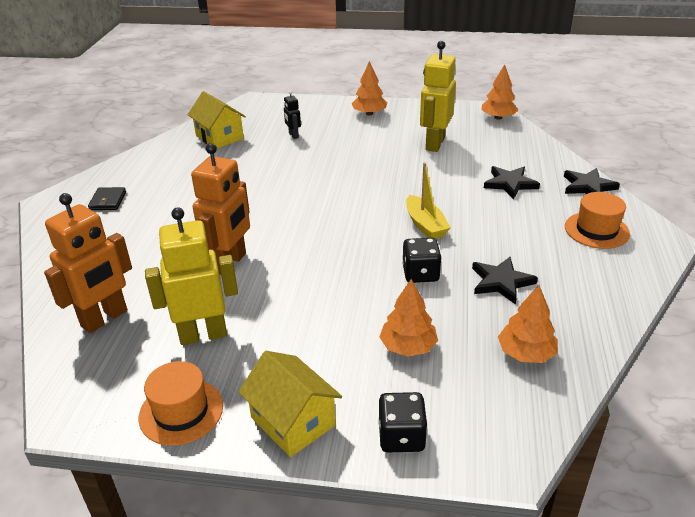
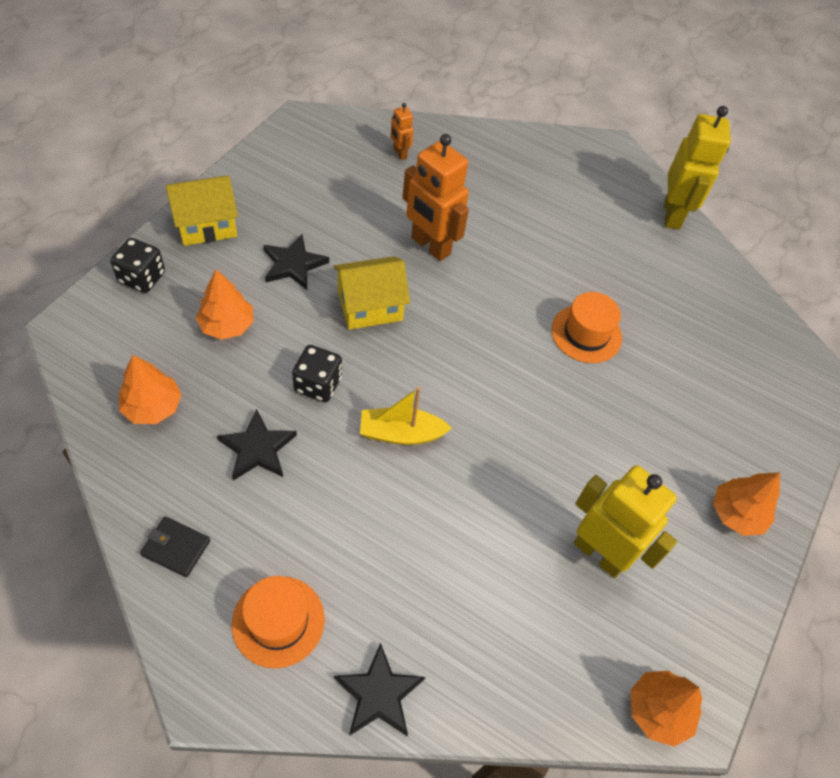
camera: 105 degrees right, 20 degrees up
orange robot [44,193,132,333] -> orange robot [391,103,413,160], size x0.47
black wallet [88,187,126,210] -> black wallet moved to [140,516,210,577]
orange hat [139,361,223,446] -> orange hat moved to [551,292,622,363]
yellow robot [145,207,238,345] -> yellow robot moved to [665,106,731,230]
yellow house [187,91,246,149] -> yellow house moved to [333,256,410,330]
black robot [284,91,301,139] -> none
black star [484,166,540,199] -> black star moved to [263,234,329,290]

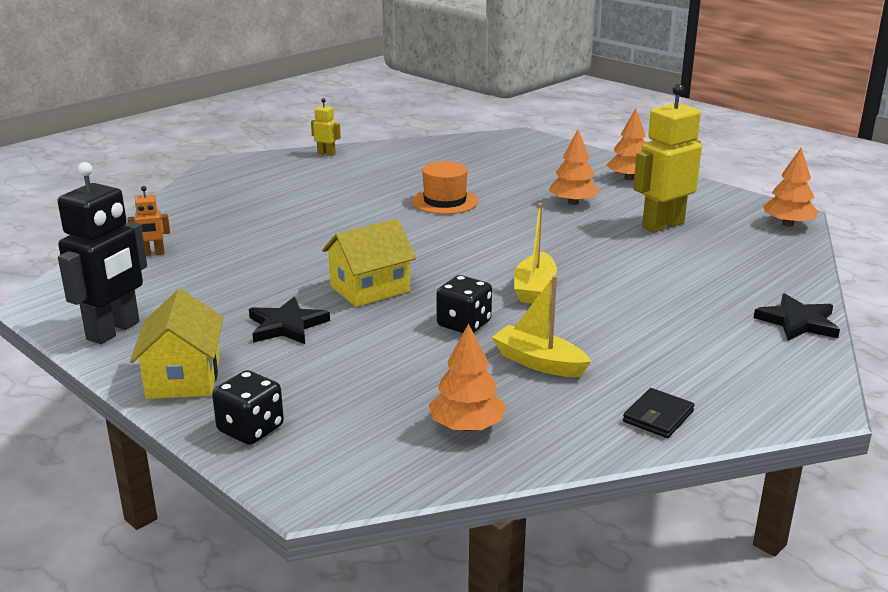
camera: 70 degrees left, 30 degrees down
orange tree [196,269,254,340] -> orange tree moved to [549,129,600,205]
black star [217,409,297,481] -> yellow boat [492,275,591,377]
orange hat [232,576,325,668] -> none
yellow house [333,256,410,330] -> yellow house turned 60 degrees clockwise [322,219,416,307]
orange robot [402,134,469,261] -> none
yellow robot [665,106,731,230] -> yellow robot [311,98,341,156], size x0.47
none -> black robot [57,162,147,344]

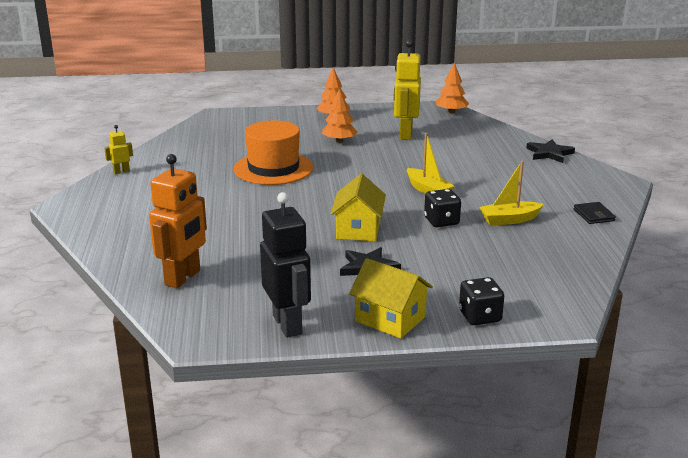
camera: 50 degrees left, 0 degrees up
orange robot [127,186,170,256] -> orange robot [149,154,207,289], size x2.12
orange hat [412,161,478,214] -> orange hat [234,120,313,185], size x1.55
orange tree [429,324,506,431] -> none

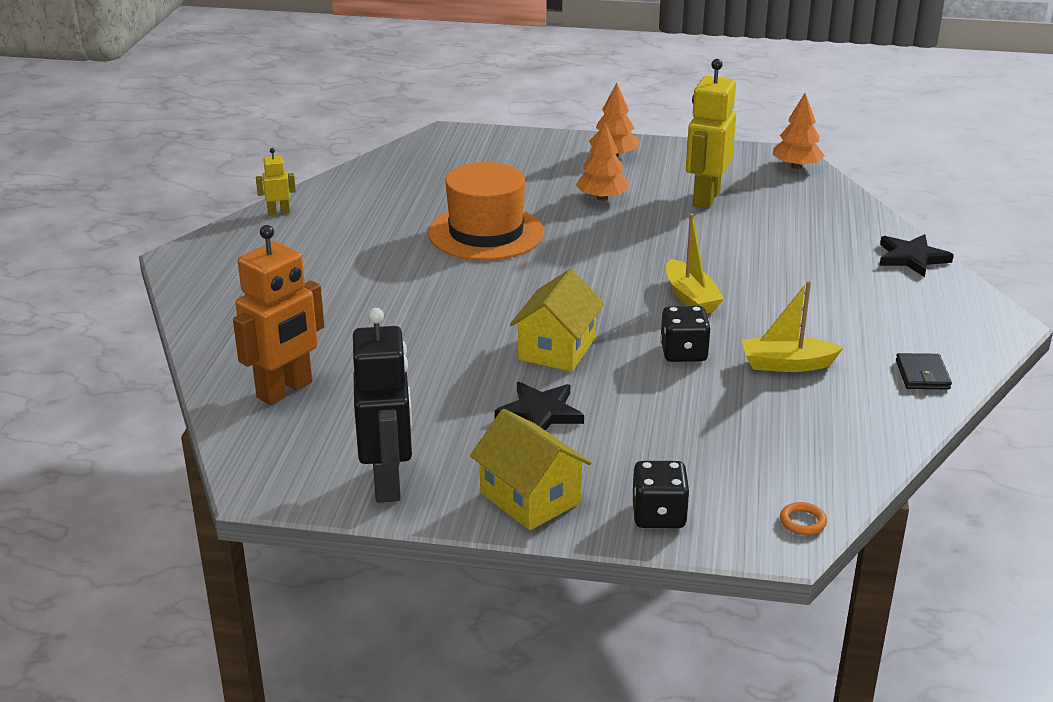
camera: 15 degrees right, 5 degrees up
none -> orange ring [780,502,827,535]

